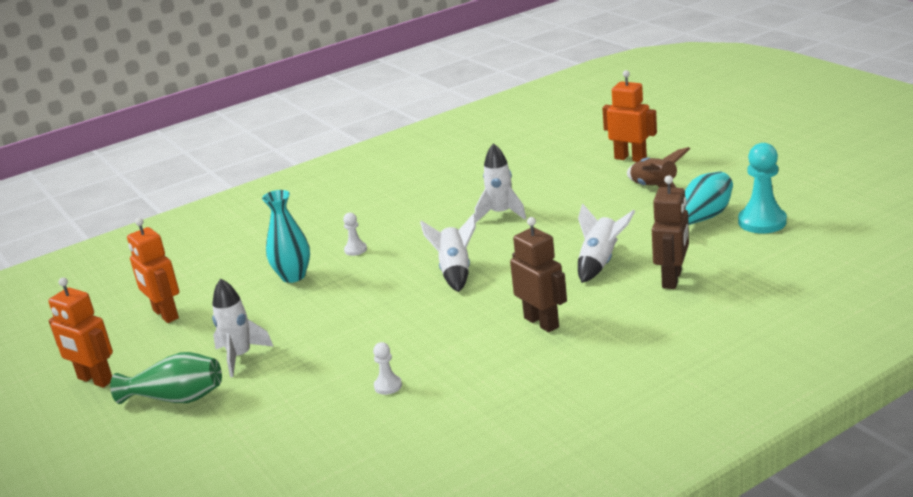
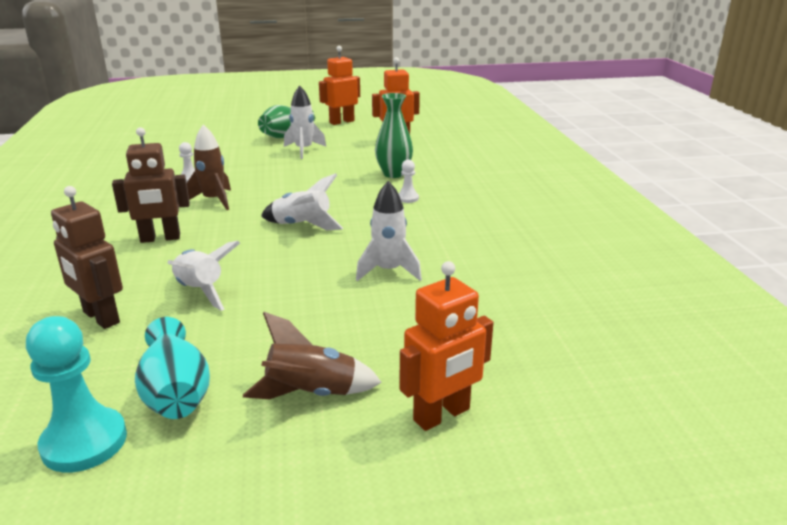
camera: 110 degrees right, 0 degrees up
turquoise vase [262,190,310,283] -> green vase [375,93,413,178]
none -> brown rocket [187,125,231,210]

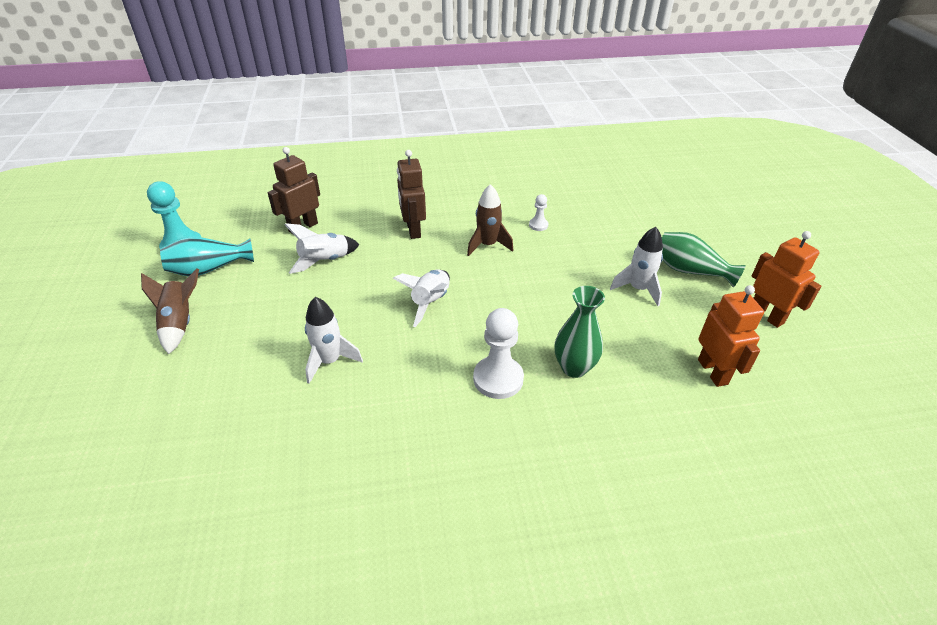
camera: 90 degrees right, 15 degrees up
white pawn [398,160,419,203] -> white pawn [473,308,524,399], size x1.97
orange robot [400,261,493,431] -> none

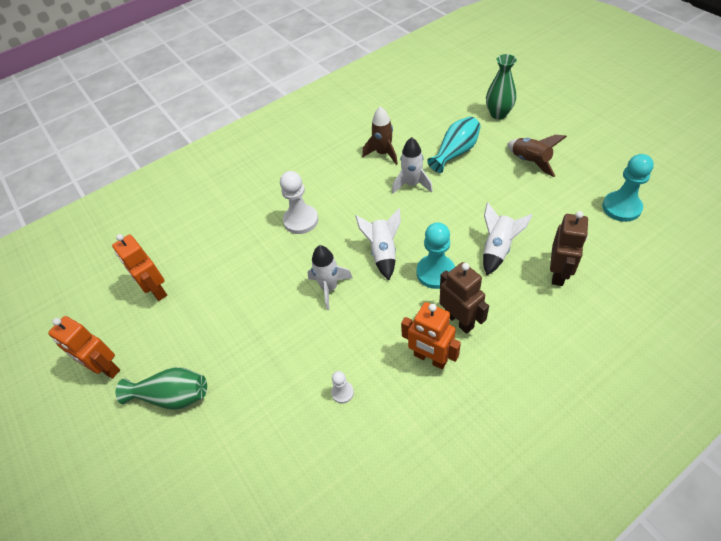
camera: 160 degrees right, 10 degrees up
turquoise vase [160,236,254,276] -> turquoise vase moved to [427,116,481,173]
brown rocket [467,184,514,256] -> brown rocket moved to [362,107,398,165]
green vase [555,286,605,378] -> green vase moved to [486,54,517,119]
white rocket [610,227,663,306] -> white rocket moved to [308,245,353,310]
none -> orange robot [401,302,461,369]
none -> turquoise pawn [417,222,455,289]

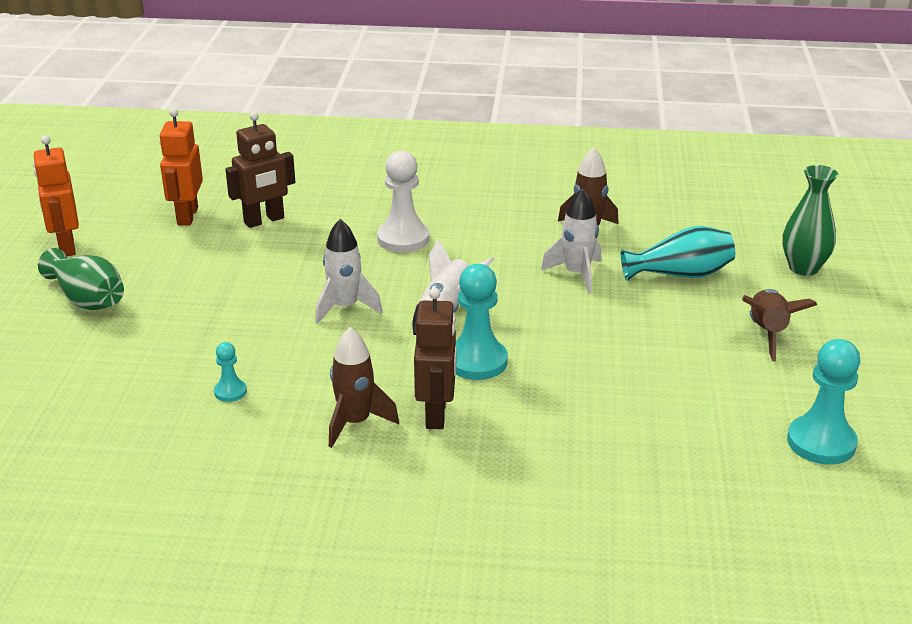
camera: 35 degrees right, 20 degrees down
white pawn [331,371,354,403] -> turquoise pawn [214,342,247,402]
orange robot [401,302,461,369] -> brown rocket [329,327,399,448]
white rocket [483,202,532,275] -> none
brown robot [550,211,588,286] -> brown robot moved to [225,112,295,228]

